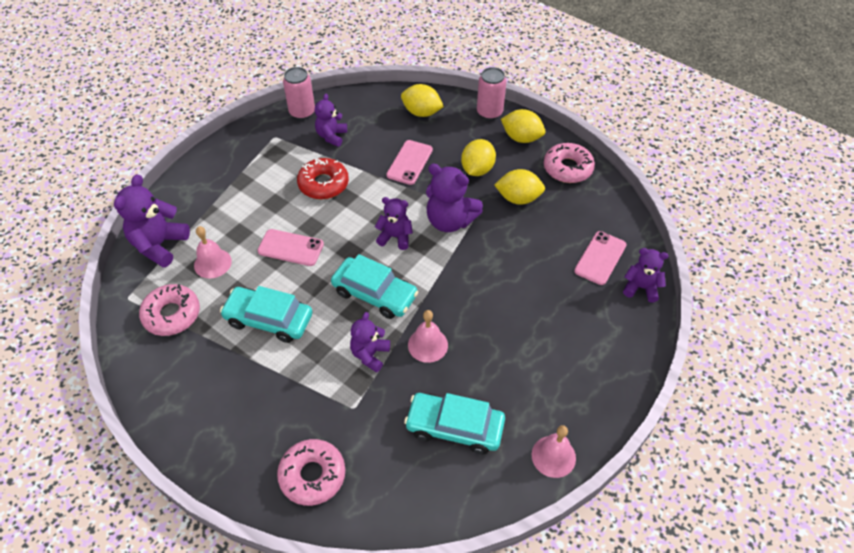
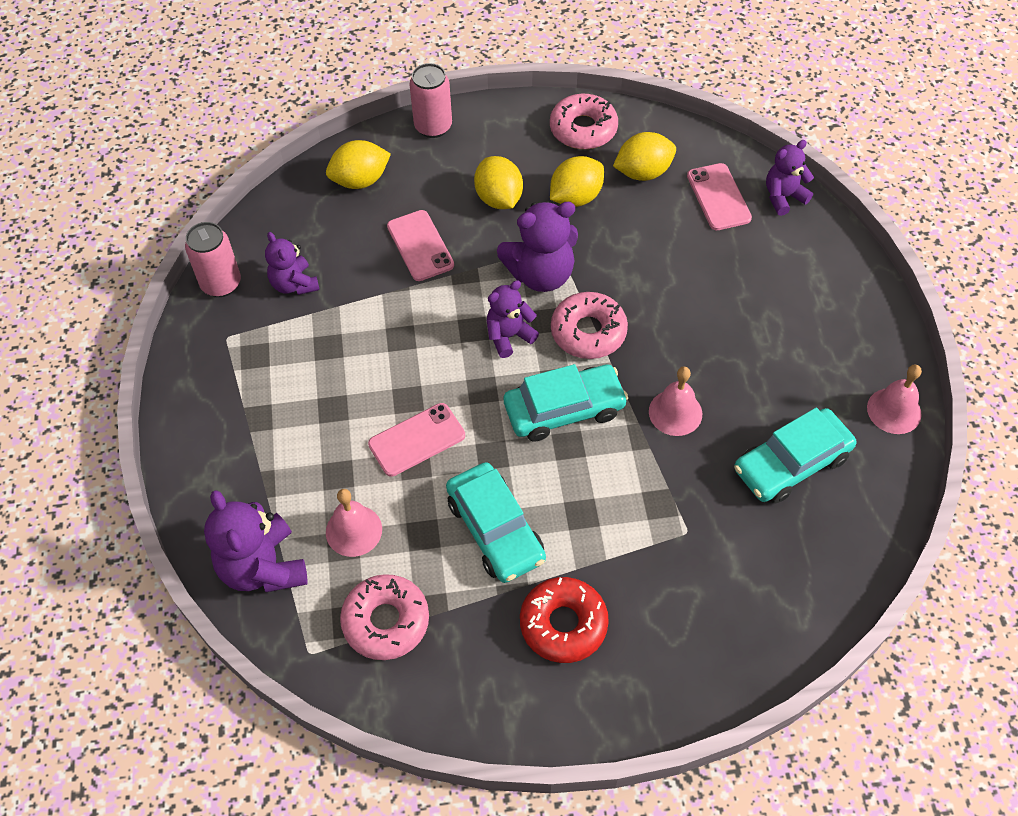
camera: 45 degrees left, 5 degrees up
turquoise car [220,286,312,343] -> turquoise car turned 90 degrees counterclockwise [446,462,546,583]
pink donut [277,439,345,506] -> pink donut moved to [551,292,628,359]
red donut [297,158,349,199] -> red donut moved to [520,577,609,663]
purple teddy bear [350,312,390,373] -> none
yellow lemon [501,109,545,143] -> yellow lemon moved to [613,132,676,181]

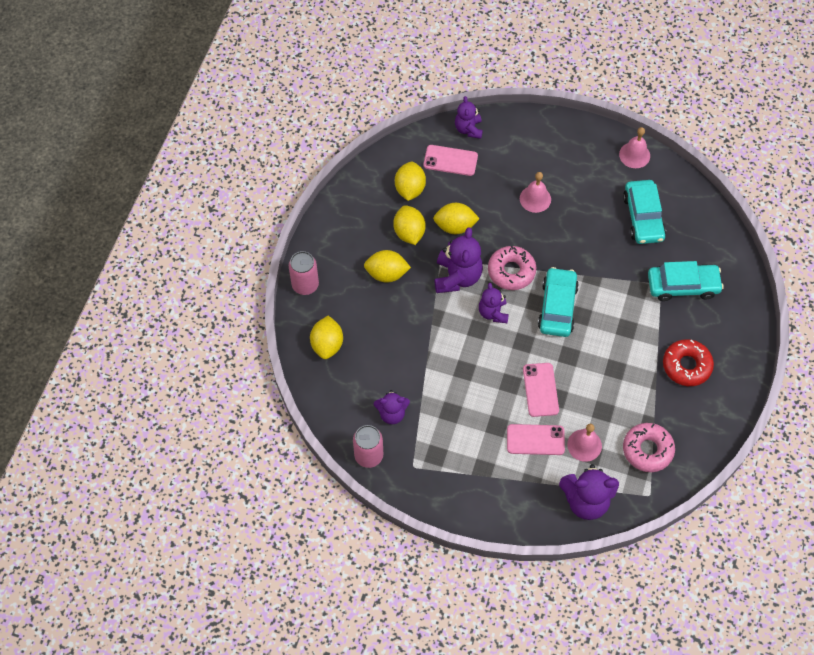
camera: 65 degrees left, 5 degrees up
pink phone [387,210,454,281] -> pink phone moved to [507,424,565,455]
turquoise car [446,462,546,583] -> turquoise car moved to [648,261,724,301]
pink donut [550,94,618,149] -> none
pink bell [649,367,702,436] -> pink bell moved to [520,172,551,213]
none -> yellow lemon [433,203,480,234]

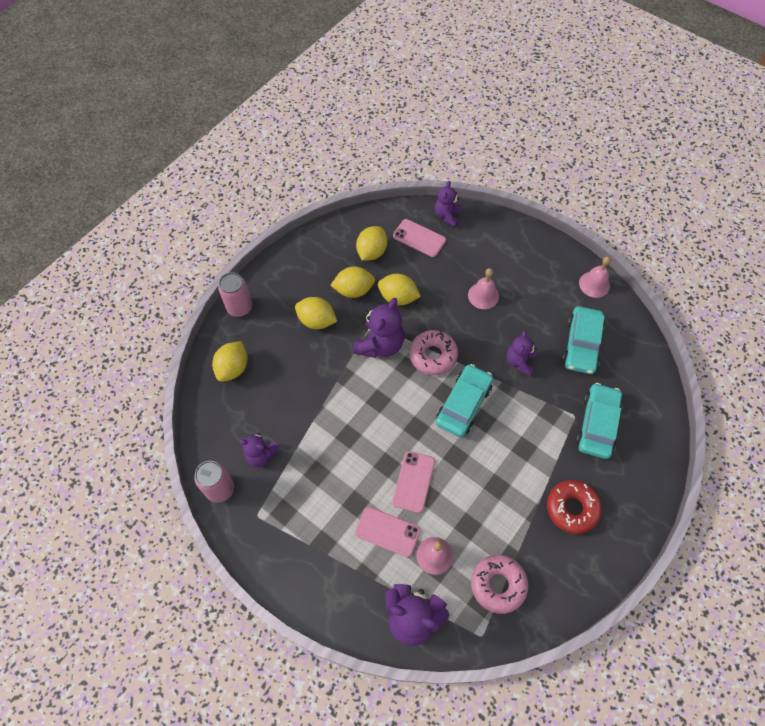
camera: 20 degrees right, 0 degrees up
yellow lemon [393,205,425,245] -> yellow lemon turned 75 degrees clockwise [330,267,375,298]
purple teddy bear [479,283,509,323] -> purple teddy bear moved to [507,330,537,376]
turquoise car [648,261,724,301] -> turquoise car turned 90 degrees counterclockwise [576,383,623,459]

